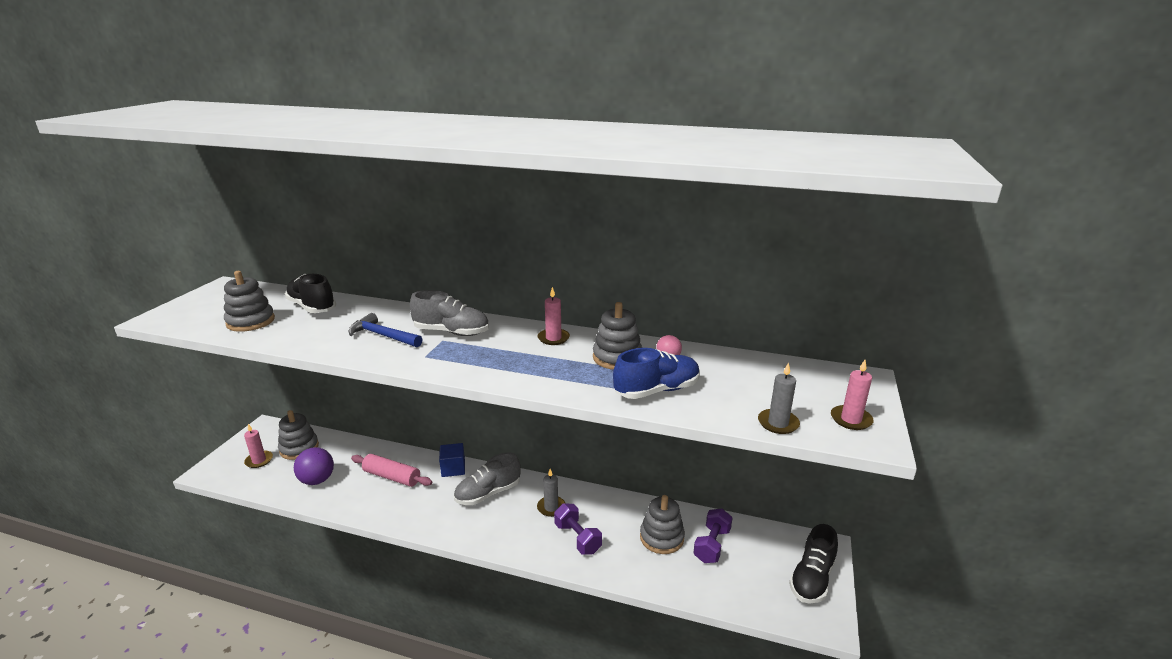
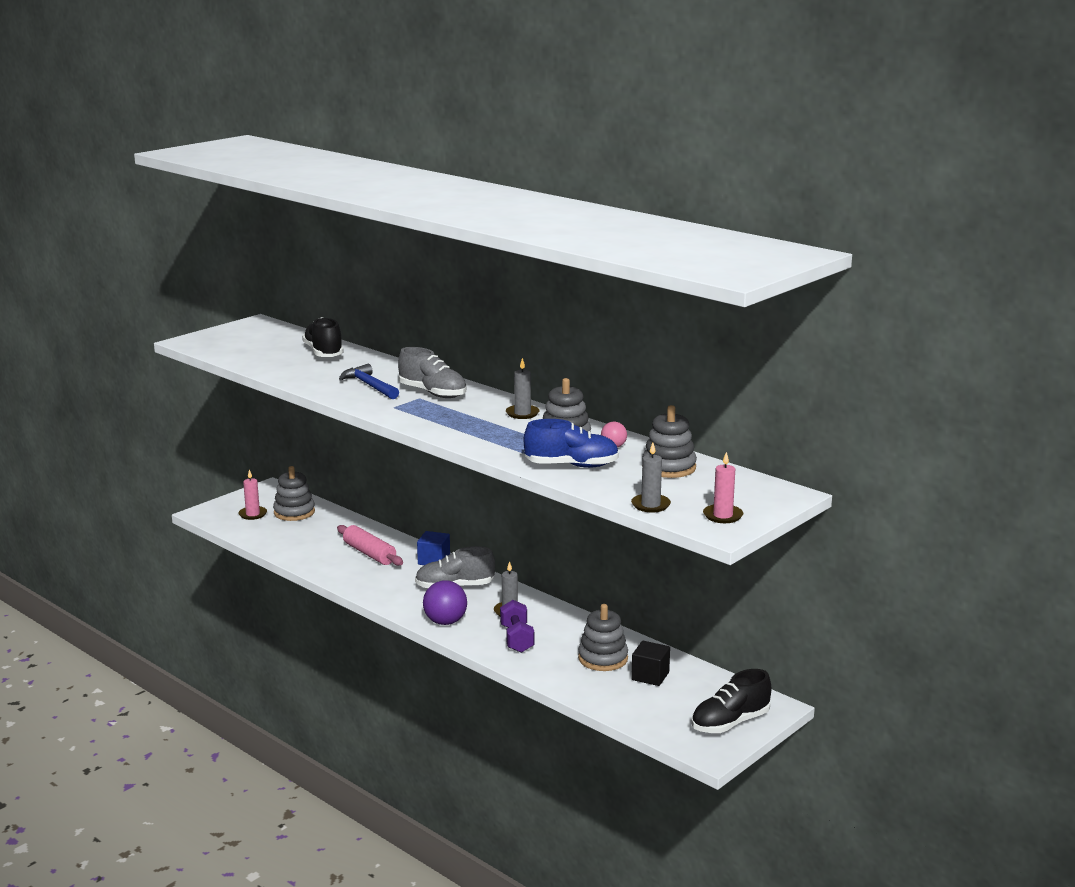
camera: 25 degrees right, 5 degrees down
grey stacking toy [224,271,275,332] -> grey stacking toy moved to [643,405,697,478]
purple ball [294,447,334,485] -> purple ball moved to [423,581,467,625]
pink candle [537,287,570,345] -> grey candle [506,358,539,419]
purple dumbbell [693,508,733,563] -> black cube [631,641,670,686]

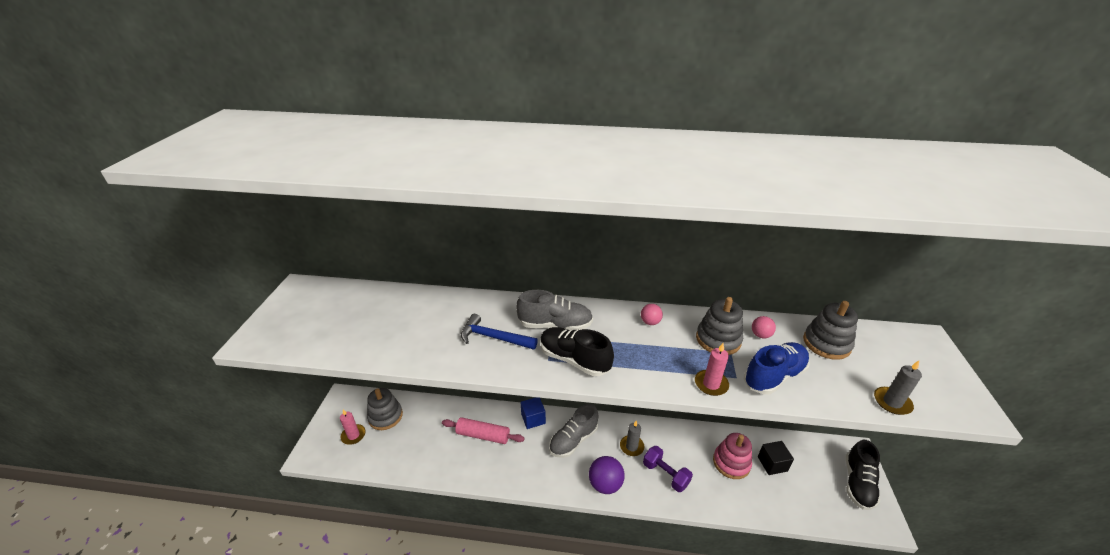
camera: 35 degrees left, 15 degrees up
black shoe [302,317,344,357] -> black shoe moved to [540,327,614,376]
grey candle [506,358,539,419] -> pink ball [641,304,663,325]
grey stacking toy [578,604,628,671] -> pink stacking toy [713,433,752,479]
pink candle [703,452,743,523] -> pink candle moved to [695,343,729,396]

